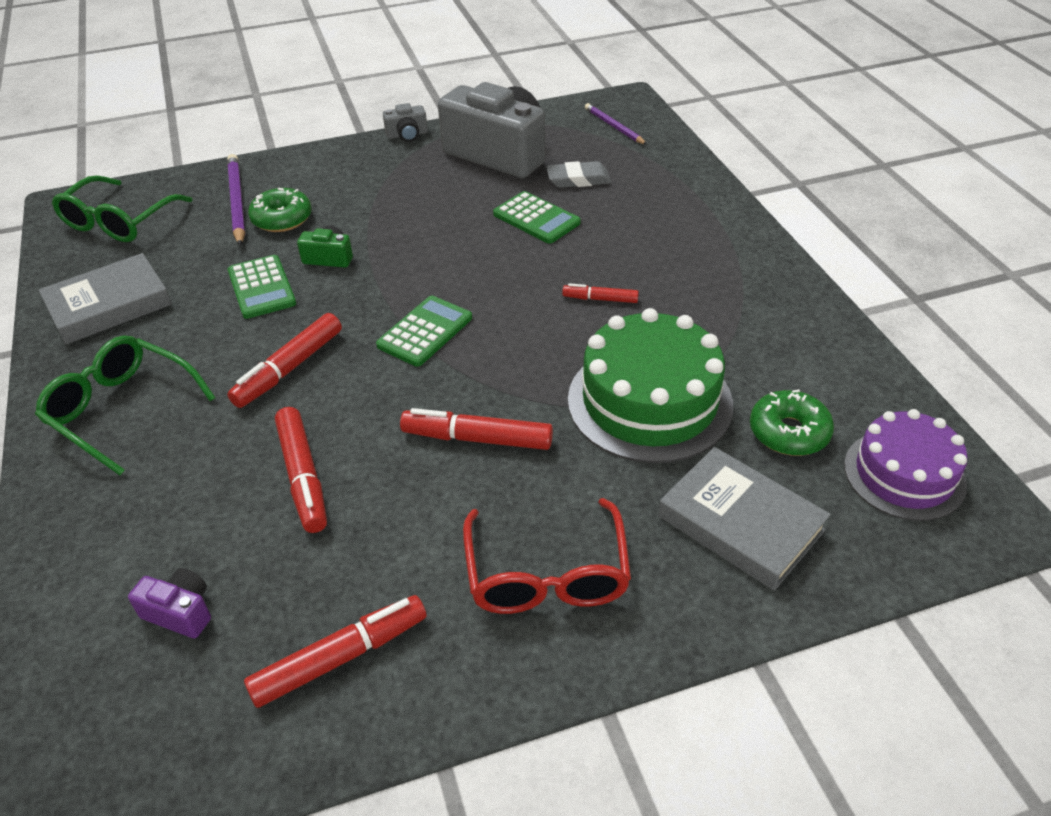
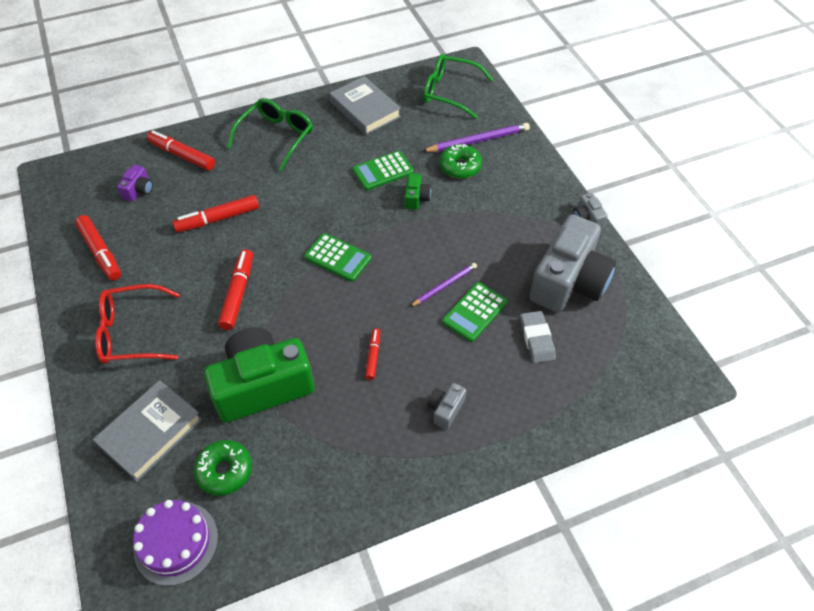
camera: 85 degrees right, 10 degrees up
red marker [227,313,342,408] -> red marker moved to [147,130,215,170]
green cake [568,308,733,463] -> green camera [204,327,314,423]
purple pencil [585,103,647,145] -> purple pencil moved to [410,263,477,307]
none -> grey camera [427,383,467,429]

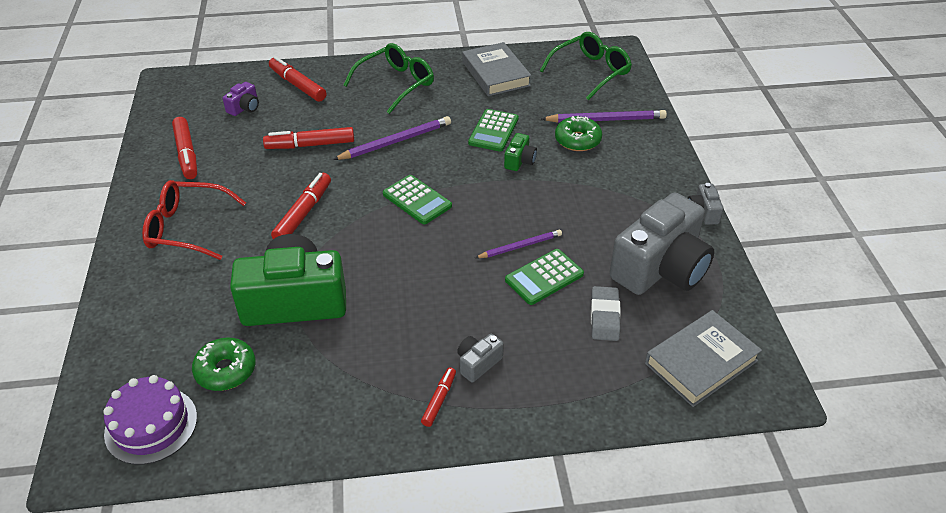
camera: 15 degrees right, 10 degrees down
grey book [93,380,202,482] -> grey book moved to [645,310,762,407]
green calculator [352,151,414,190] -> green calculator turned 60 degrees counterclockwise [468,109,519,152]
red marker [365,328,380,380] -> red marker moved to [421,367,456,427]
green glasses [423,54,493,119] -> green glasses turned 105 degrees clockwise [540,32,632,100]
none -> purple pencil [333,116,451,160]

